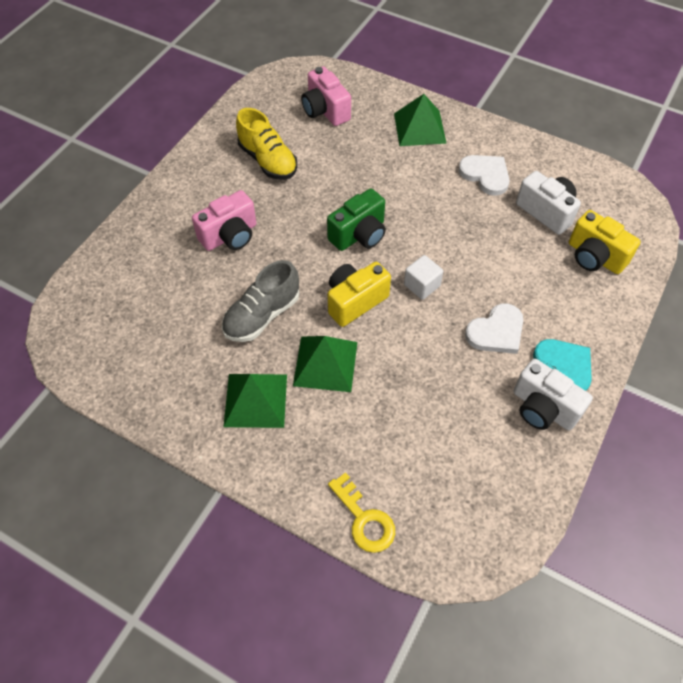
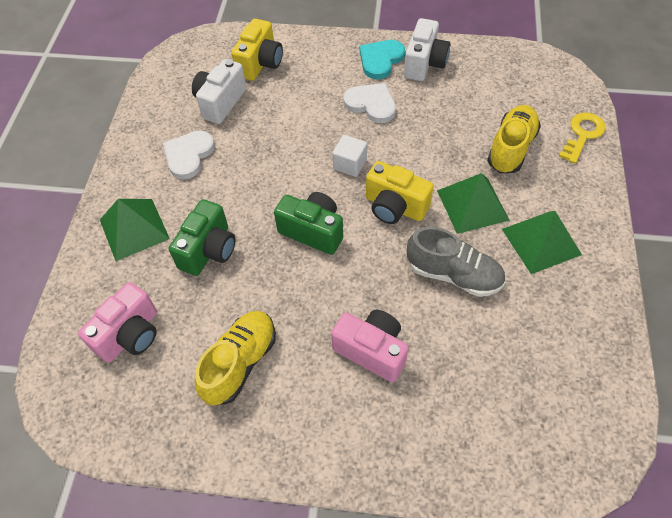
camera: 110 degrees left, 0 degrees up
none -> green camera [169,199,235,276]
none -> yellow shoe [487,105,541,173]

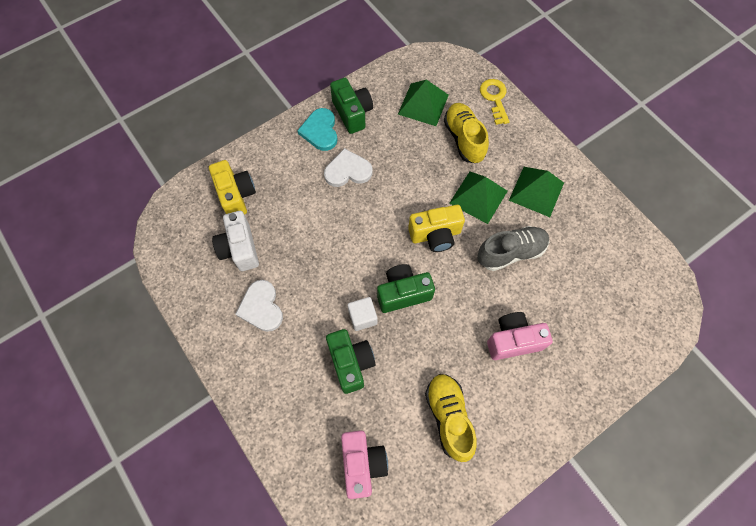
camera: 45 degrees left, 10 degrees up
green pyramid [100,199,170,261] -> green pyramid moved to [398,79,449,126]
white cube [332,135,367,177] -> white cube moved to [347,297,377,331]
white camera [404,18,450,81] -> green camera [330,78,373,134]

